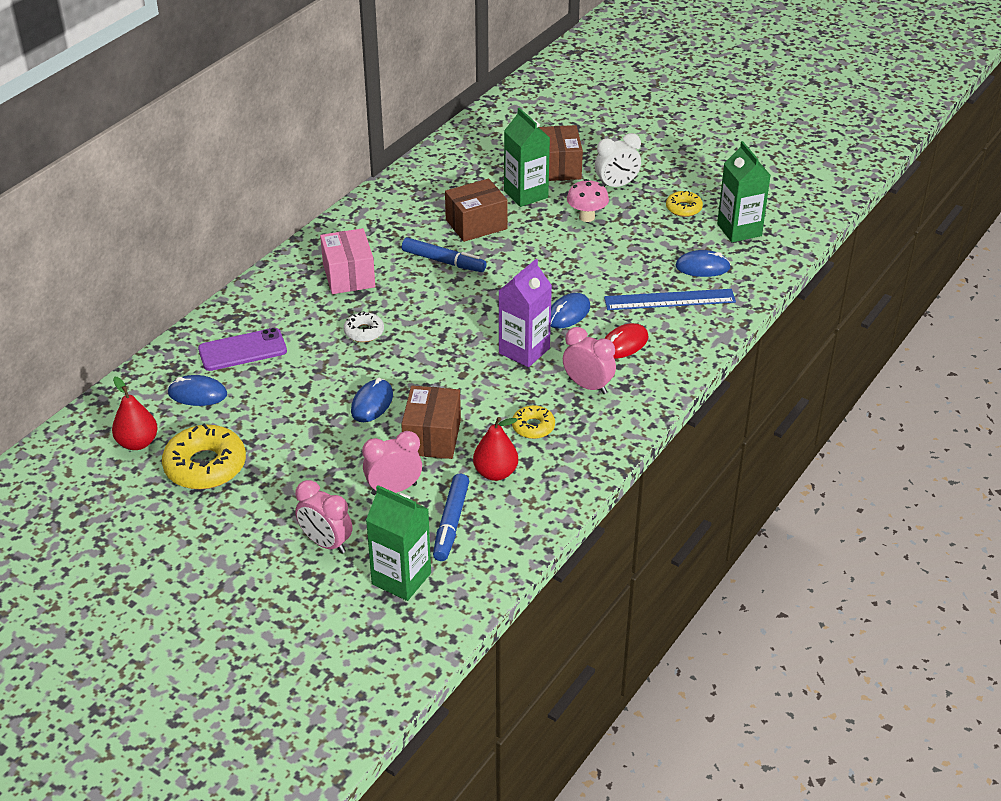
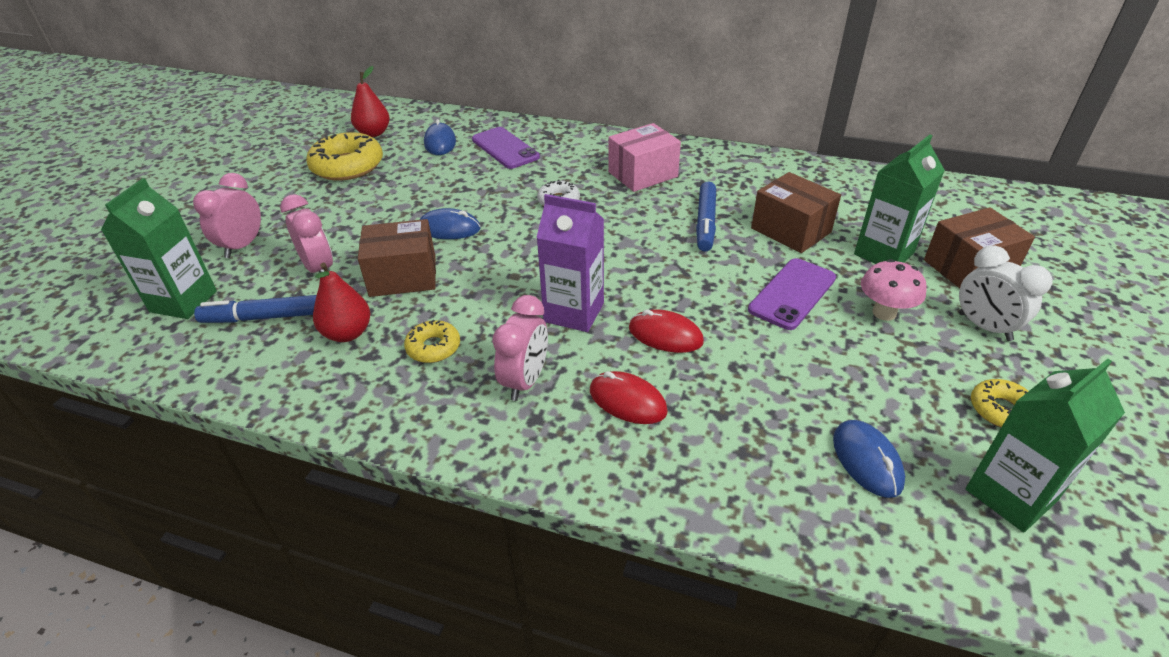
camera: 75 degrees right, 0 degrees up
blue mouse [551,293,590,329] -> red mouse [629,309,704,353]
blue ruler [604,289,736,310] -> none
none -> purple phone [748,258,836,330]

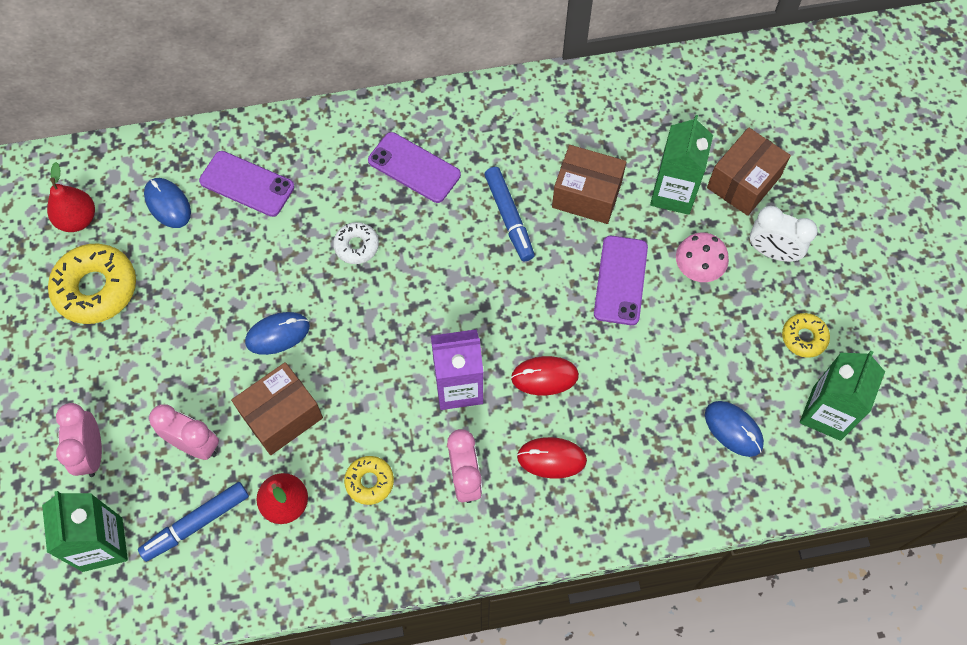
camera: 30 degrees left, 25 degrees up
pink box [608,123,681,192] -> purple phone [368,132,461,203]

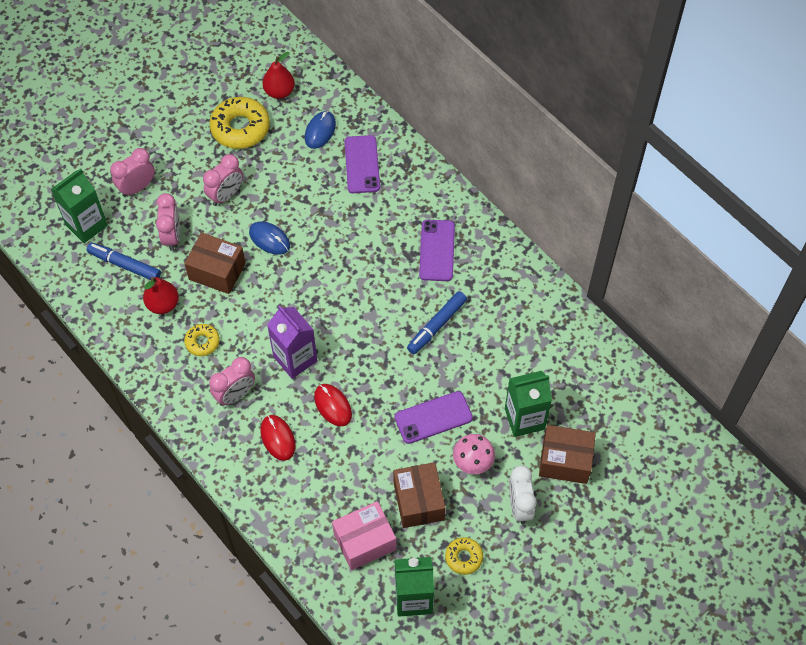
camera: 60 degrees right, 5 degrees down
white donut [333,222,379,264] -> none
brown box [552,145,626,224] -> brown box moved to [393,462,446,528]
blue mouse [705,401,764,457] -> pink box [332,501,396,570]
none -> pink clock [203,154,243,206]

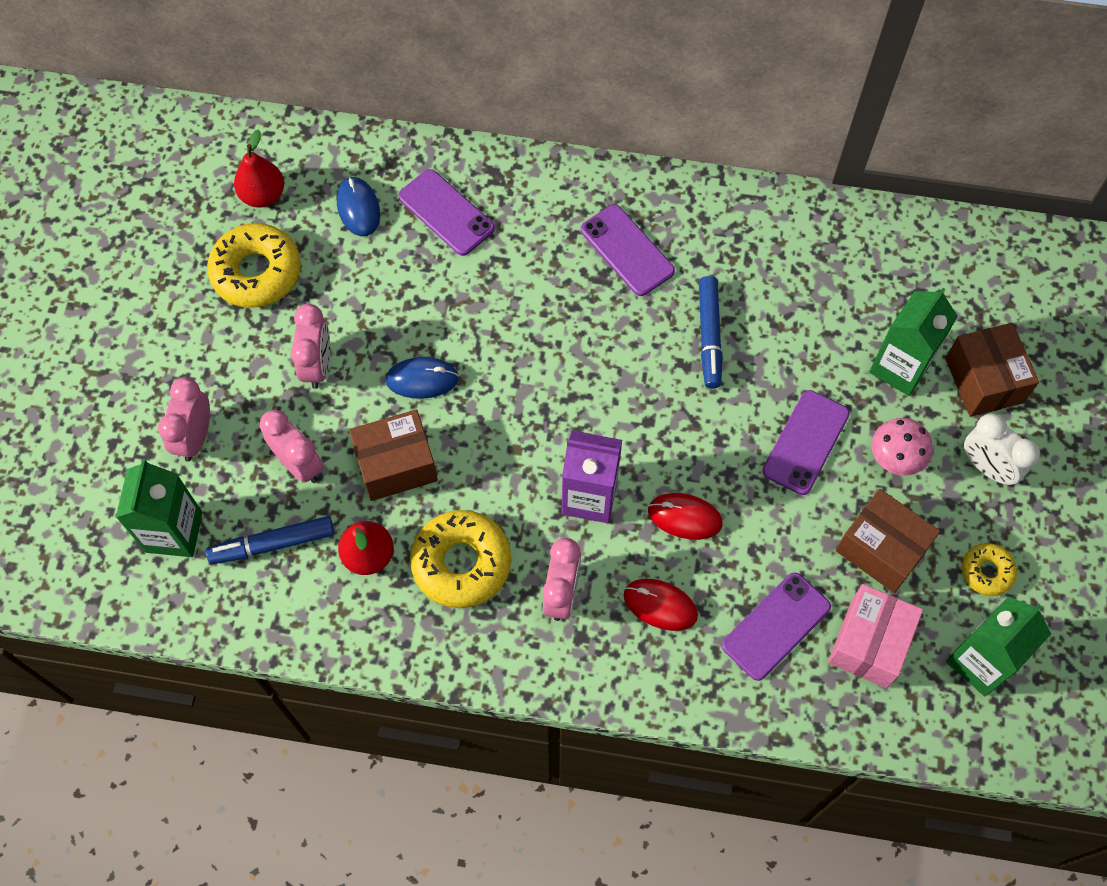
camera: 40 degrees left, 5 degrees up
yellow donut [184,324,220,356] -> yellow donut [410,510,511,608], size x1.86
brown box [539,425,596,484] -> brown box turned 75 degrees counterclockwise [945,323,1039,417]
none -> purple phone [722,572,831,681]

